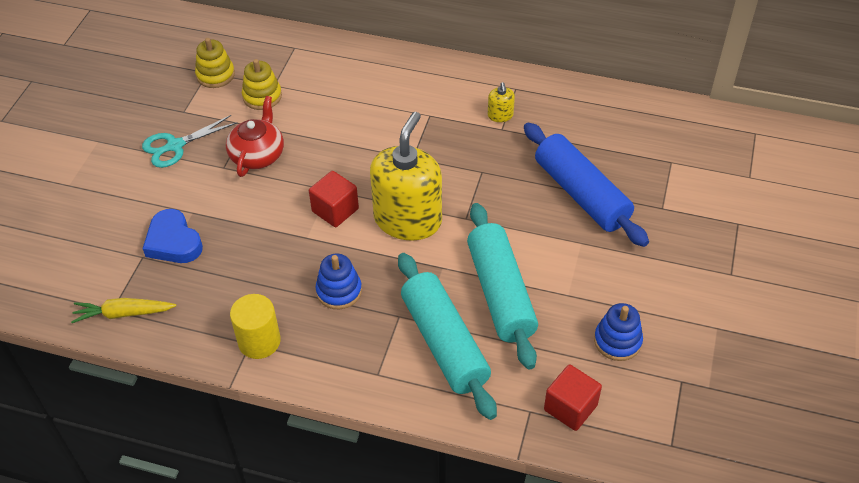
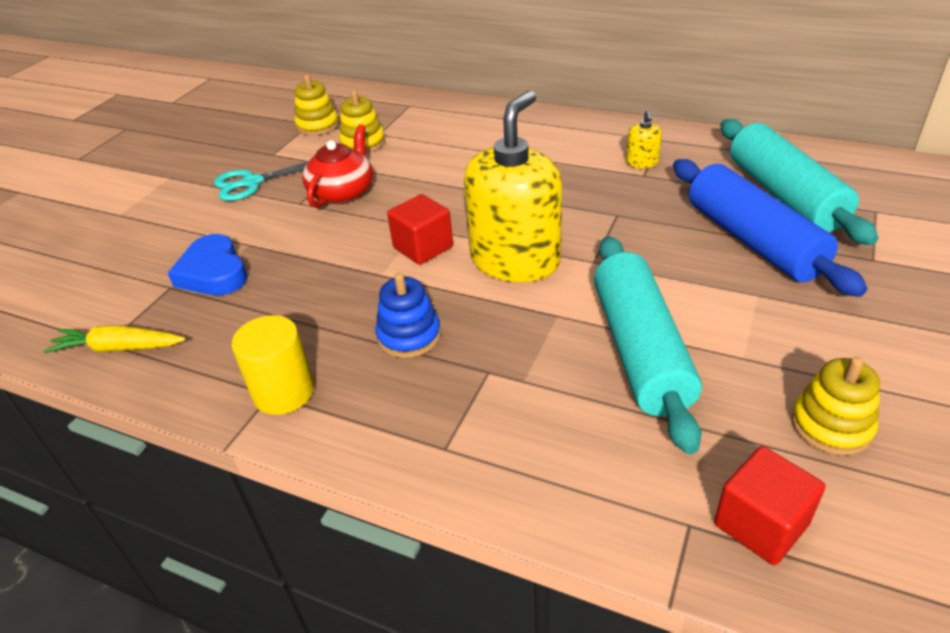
camera: 10 degrees right, 10 degrees down
turquoise rolling pin [398,253,497,420] -> turquoise rolling pin moved to [721,119,878,245]
blue stacking toy [594,303,643,361] -> yellow stacking toy [791,357,880,456]

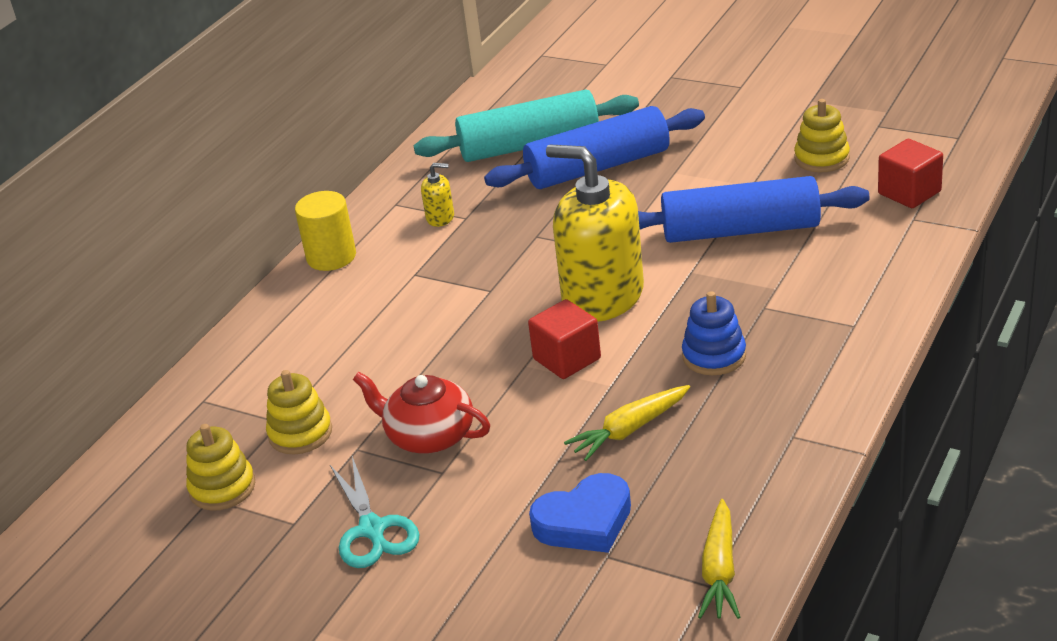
camera: 85 degrees left, 5 degrees down
yellow cylinder [231,315,314,415] -> yellow cylinder moved to [295,191,356,271]
turquoise rolling pin [594,236,702,454] -> blue rolling pin [638,176,869,243]
none -> yellow carrot [564,385,690,461]

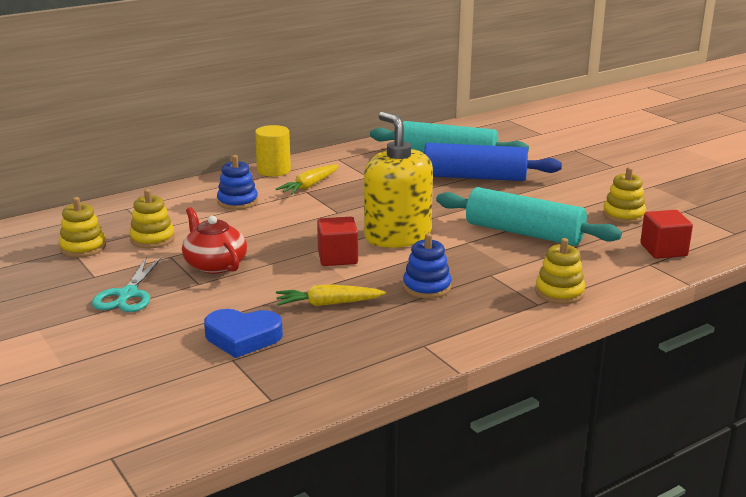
camera: 25 degrees right, 10 degrees down
yellow soap dispenser [421,163,454,227] -> none
blue rolling pin [638,176,869,243] -> turquoise rolling pin [436,187,622,246]
yellow carrot [698,499,740,619] -> yellow carrot moved to [276,165,339,195]
none -> blue stacking toy [217,155,258,210]
none -> yellow stacking toy [535,238,585,304]

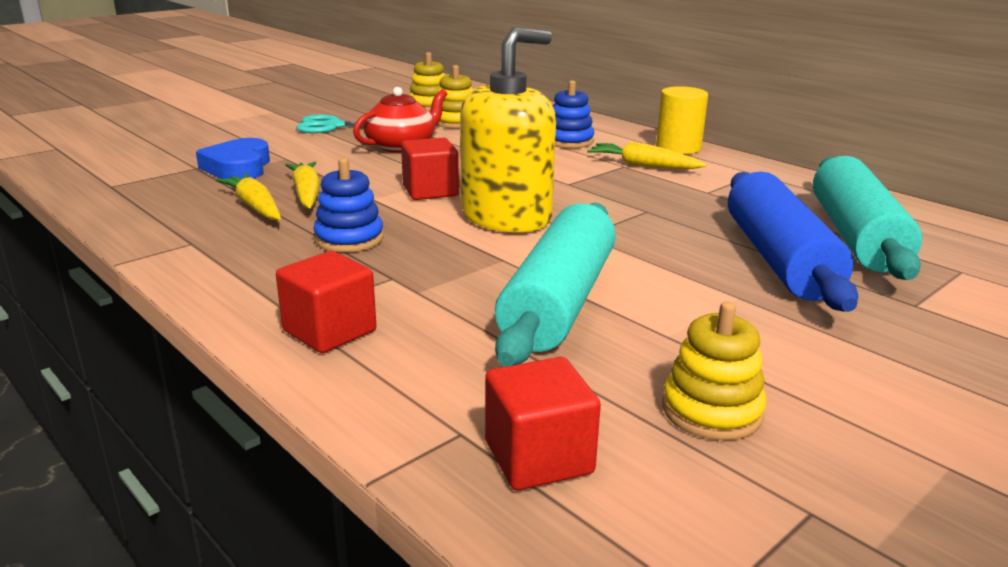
camera: 80 degrees right, 0 degrees up
yellow stacking toy [535,238,585,304] -> red cube [276,251,376,353]
none -> yellow carrot [216,174,281,220]

